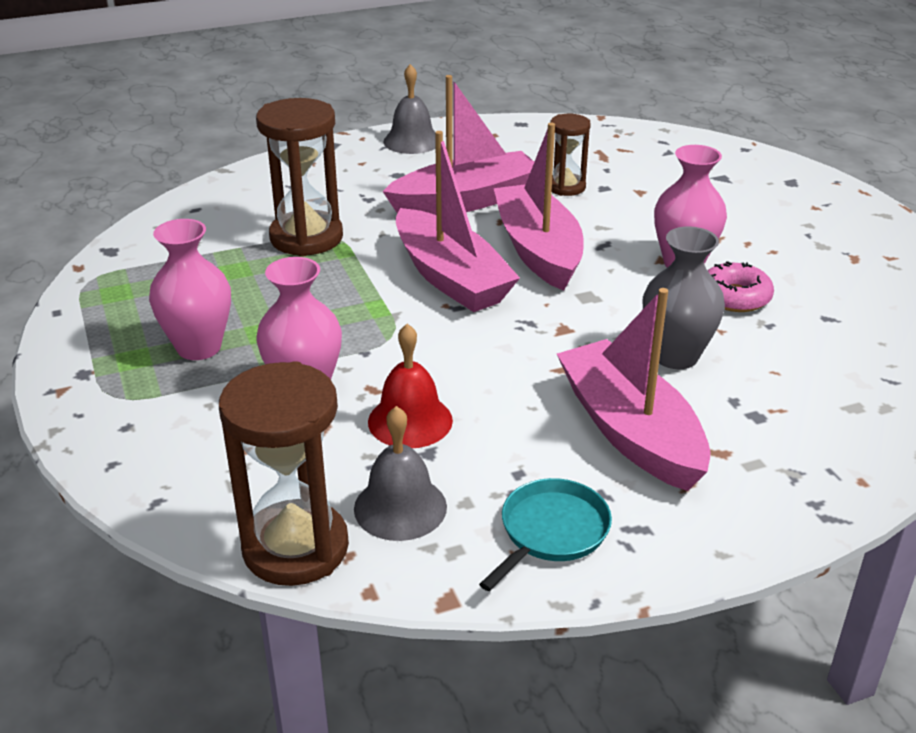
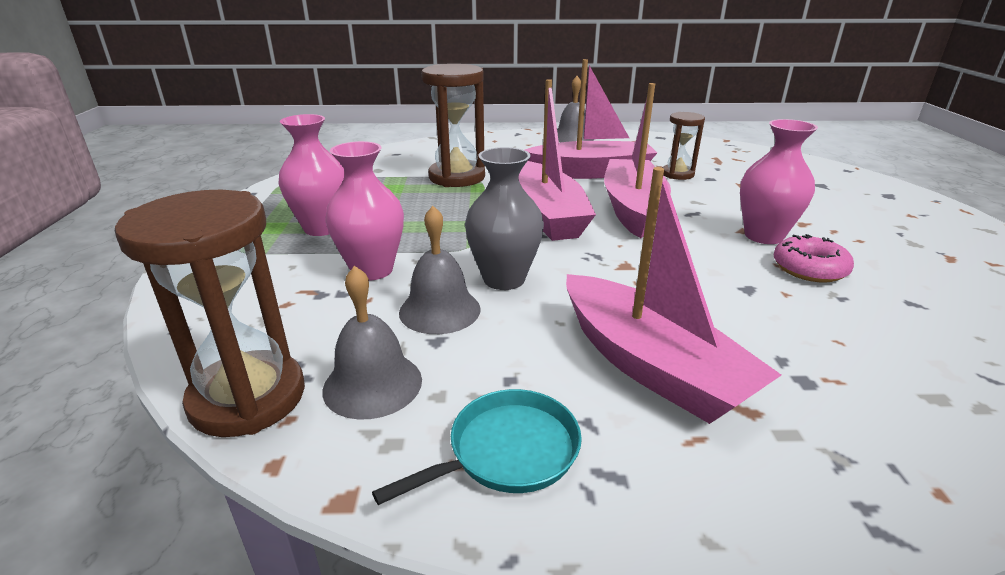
camera: 20 degrees right, 5 degrees down
red bell [368,324,453,448] -> grey bell [399,206,481,334]
pink boat [557,288,710,491] -> pink boat turned 150 degrees clockwise [566,167,781,424]
grey vase [643,226,725,369] -> grey vase moved to [465,147,544,290]

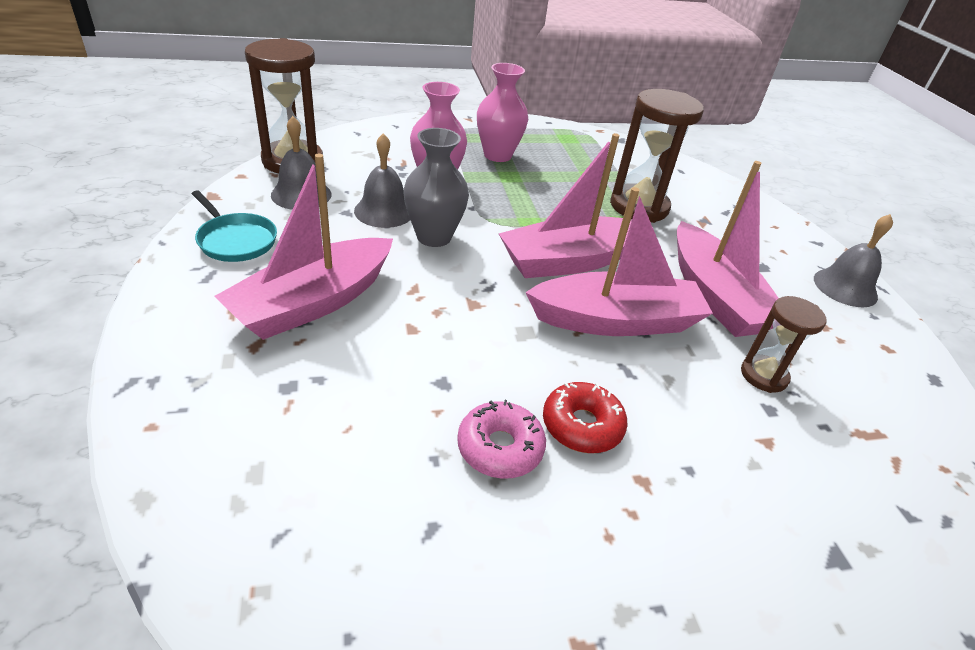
camera: 75 degrees right, 10 degrees up
pink vase [740,119,818,244] -> red donut [543,382,628,453]

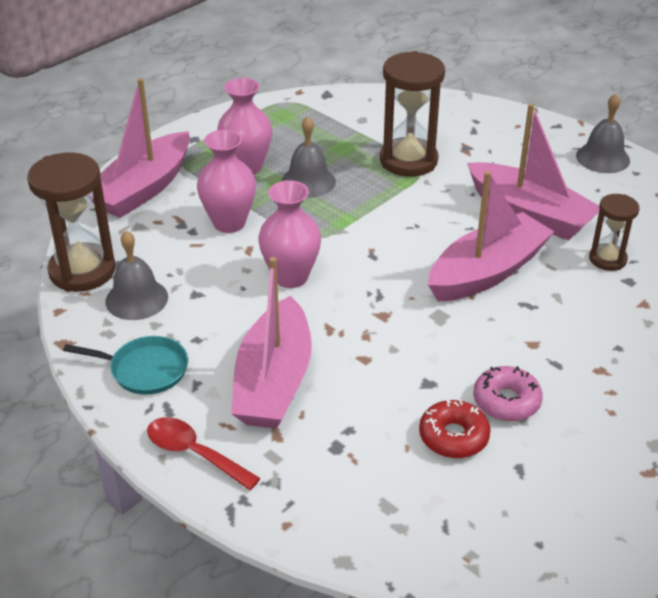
camera: 30 degrees left, 0 degrees up
grey bell [354,133,410,228] -> grey bell moved to [281,116,336,198]
grey vase [403,128,469,247] -> pink vase [258,180,321,288]
pink boat [499,133,632,278] -> pink boat moved to [92,78,190,218]
red donut [543,382,628,453] -> red donut moved to [419,399,490,458]
none -> red spoon [147,417,261,490]

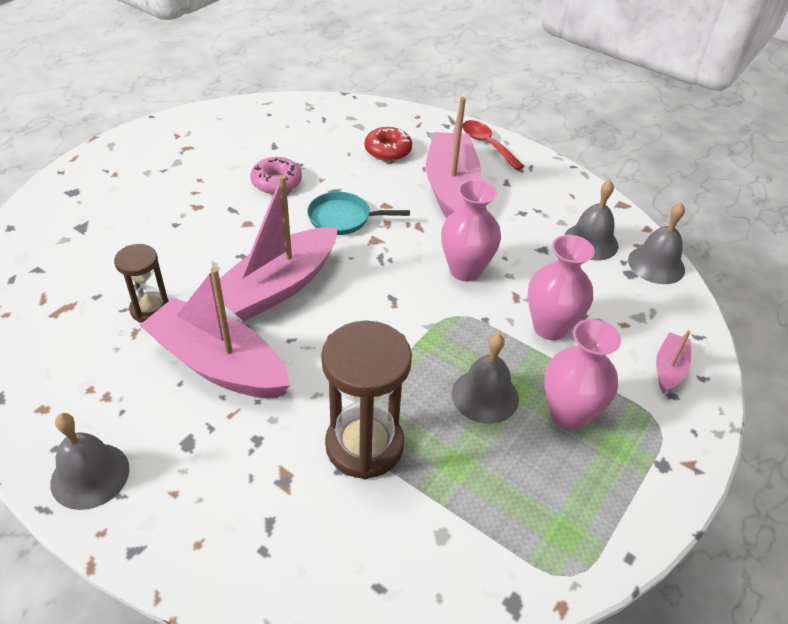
camera: 170 degrees right, 5 degrees up
brown hourglass [27,152,116,292] -> grey bell [628,203,685,284]
turquoise pan [63,336,188,395] -> turquoise pan moved to [307,192,410,235]
pink boat [92,78,190,218] -> pink boat [656,330,691,393], size x0.47
red spoon [147,417,261,490] -> red spoon turned 150 degrees counterclockwise [462,120,524,170]
red donut [419,399,490,458] -> red donut moved to [365,127,412,161]

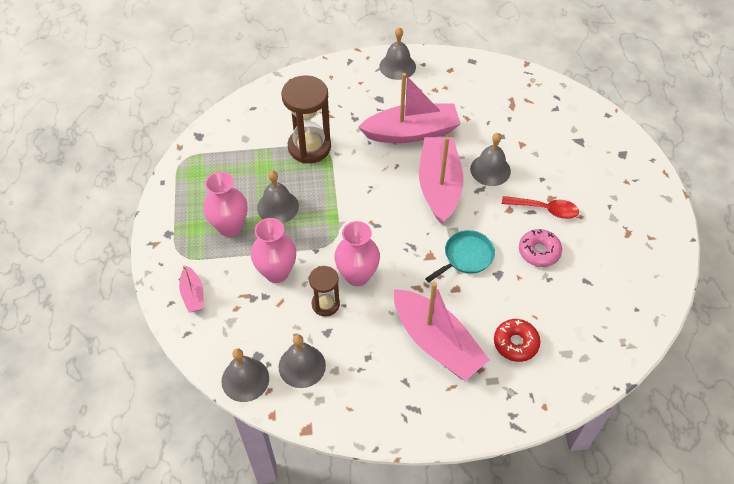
camera: 140 degrees right, 10 degrees up
brown hourglass [114,244,169,323] -> brown hourglass moved to [309,266,340,316]
red spoon [462,120,524,170] -> red spoon moved to [502,196,579,219]
none -> grey bell [470,133,511,186]

